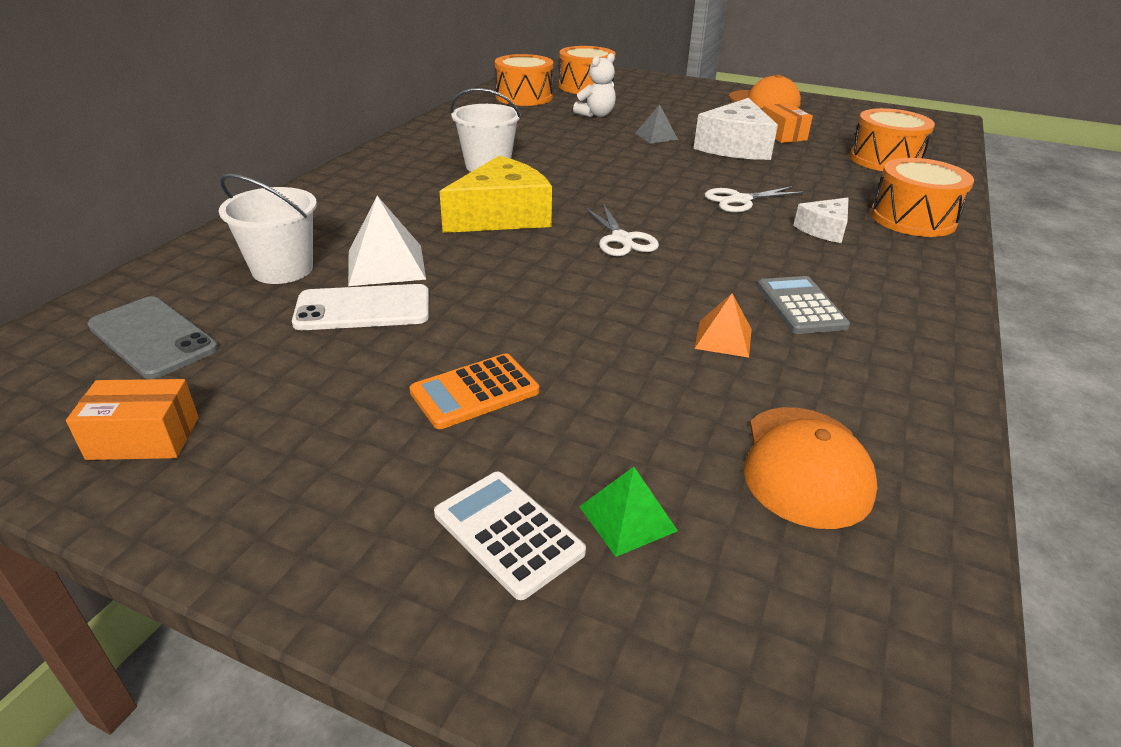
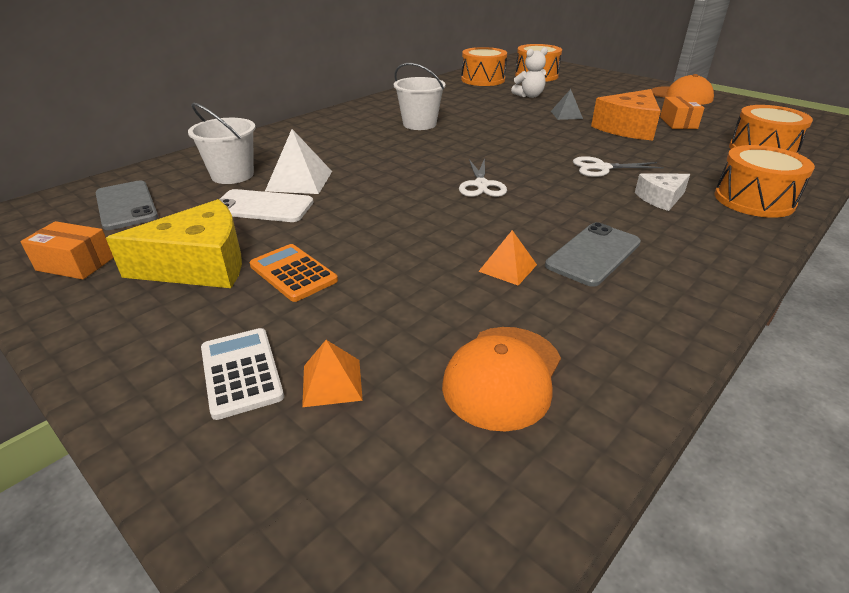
camera: 20 degrees right, 0 degrees up
orange calculator [409,353,539,429] -> orange calculator turned 60 degrees clockwise [250,244,338,302]
yellow cheese [440,156,552,233] -> yellow cheese moved to [106,199,242,288]
green pyramid [579,467,678,557] -> orange pyramid [302,340,363,407]
white cheese [694,98,778,160] -> orange cheese [591,89,661,141]
grey calculator [757,276,850,334] -> grey phone [545,222,641,287]

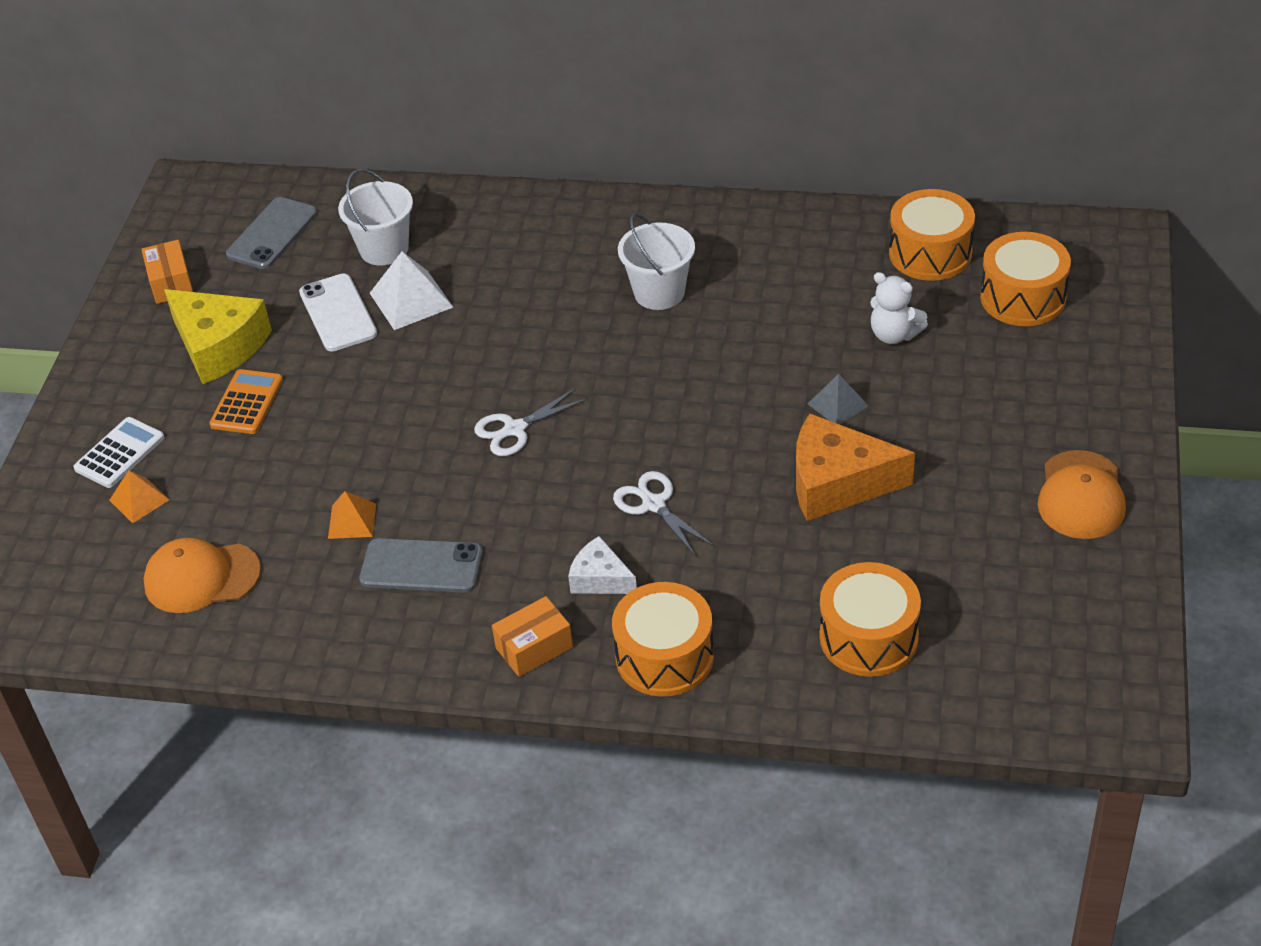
camera: 60 degrees right, 10 degrees up
orange box [660,96,704,129] -> orange box moved to [492,596,573,677]

